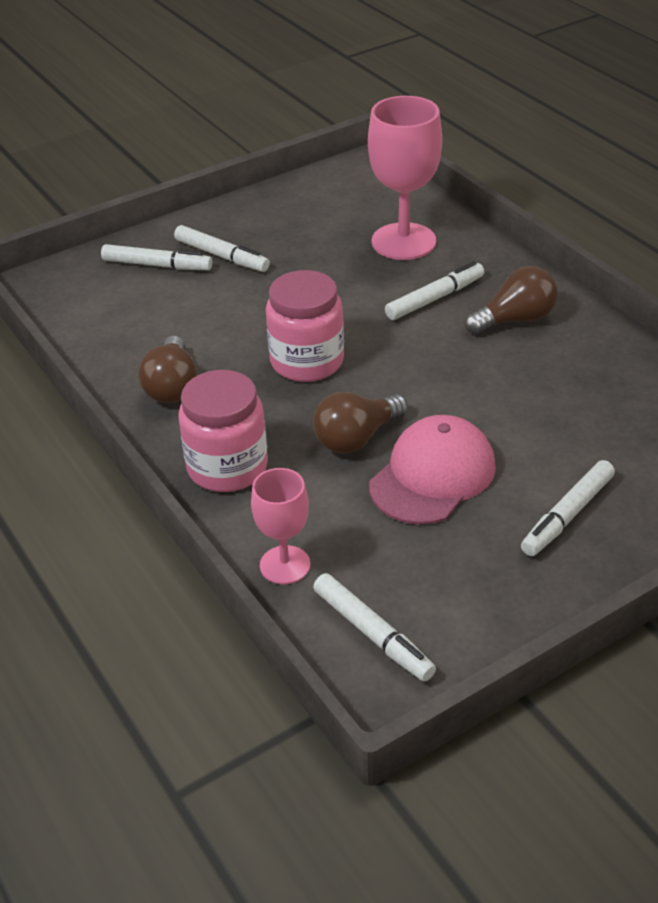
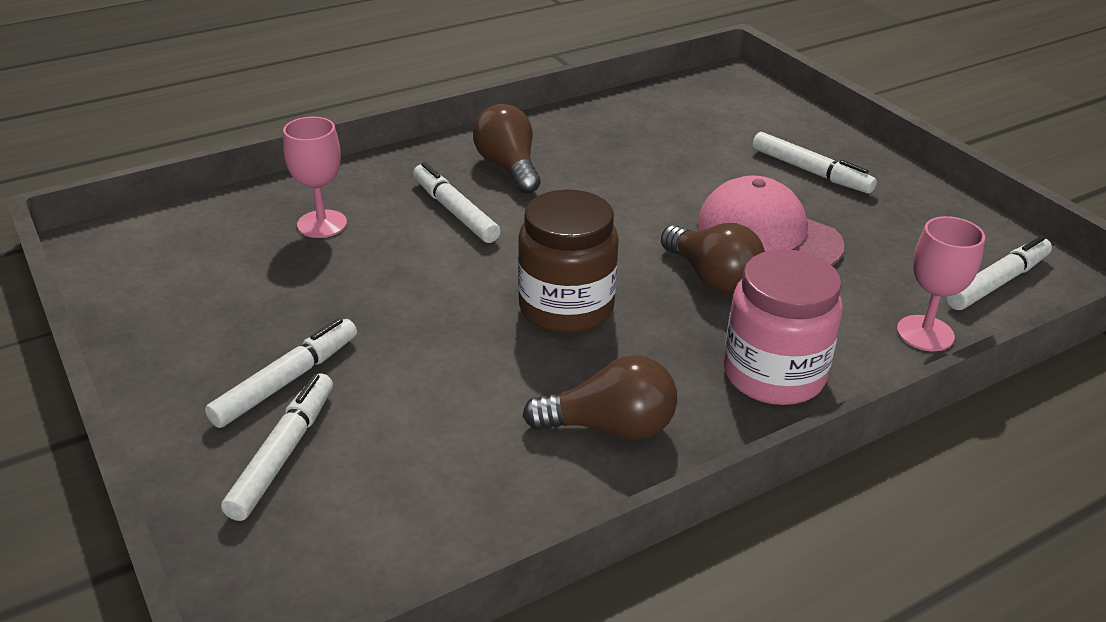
camera: 90 degrees left, 5 degrees down
pink jar [266,270,344,382] -> brown jar [518,190,619,334]
pink goblet [368,96,442,260] -> pink goblet [283,117,347,238], size x0.58

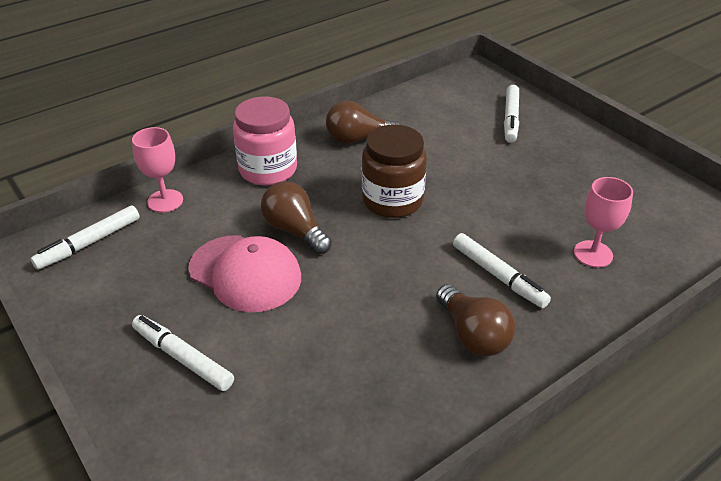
camera: 175 degrees right, 5 degrees up
white marker [205,318,357,428] -> none

